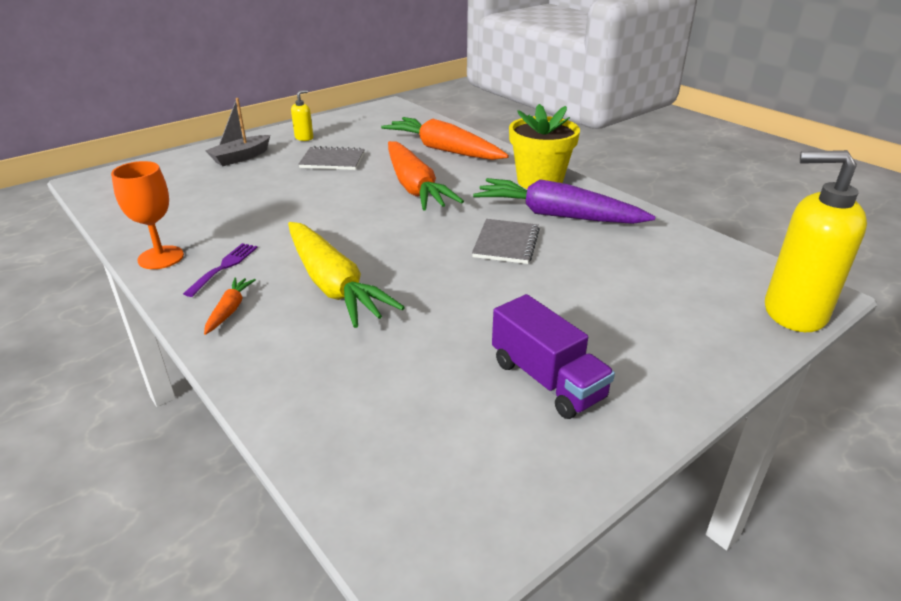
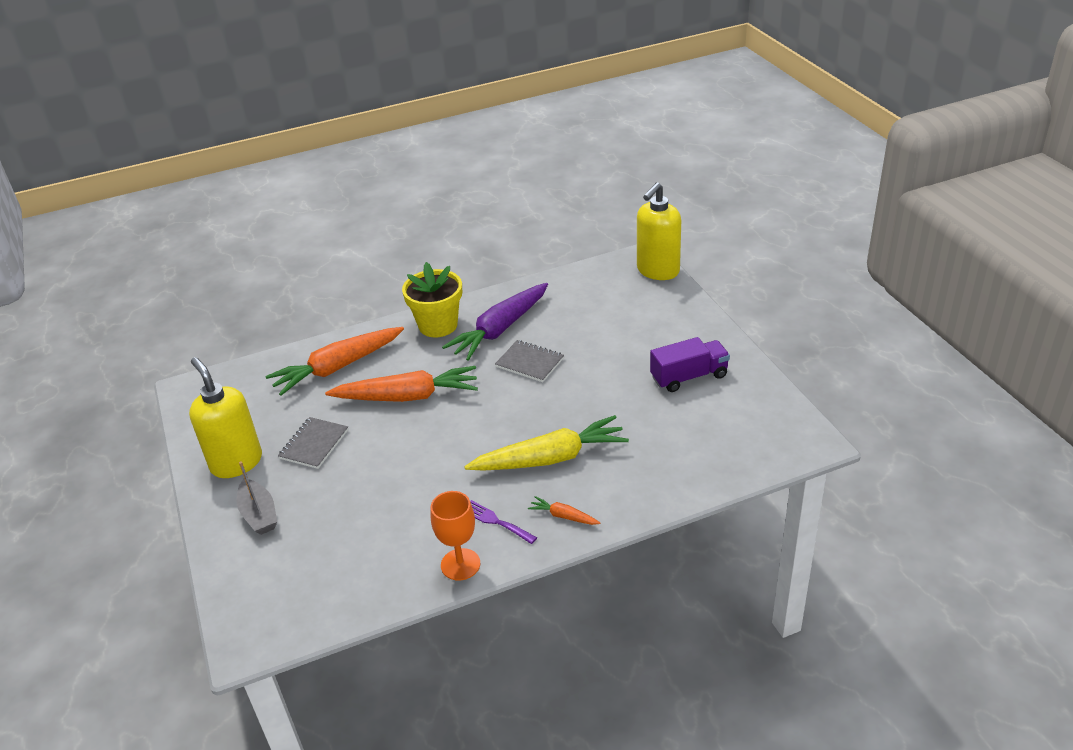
camera: 70 degrees left, 5 degrees up
yellow soap dispenser [291,90,314,141] -> yellow soap dispenser [189,357,262,478], size x2.28

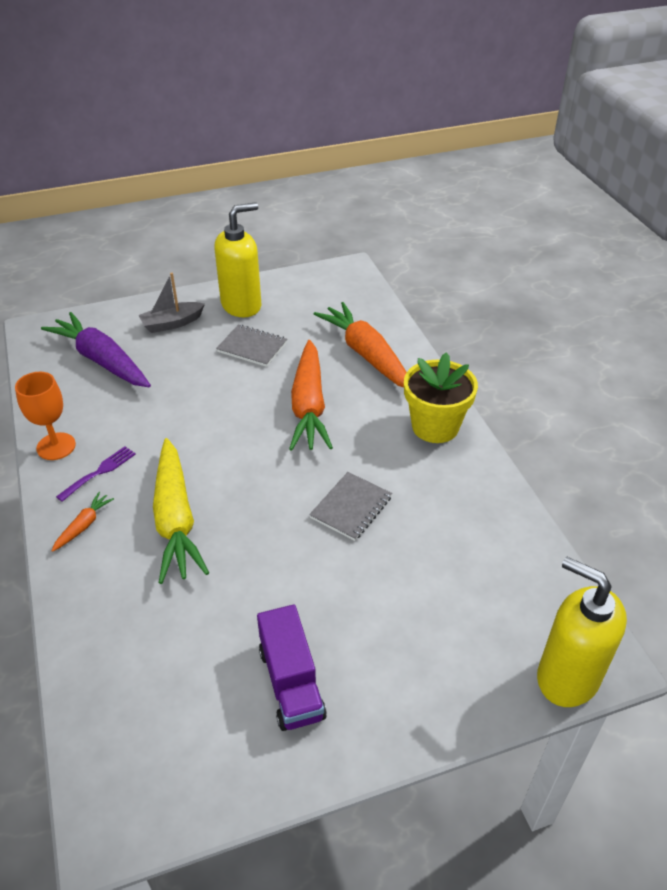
camera: 90 degrees right, 5 degrees up
purple carrot [442,283,548,361] -> purple carrot moved to [41,312,151,387]

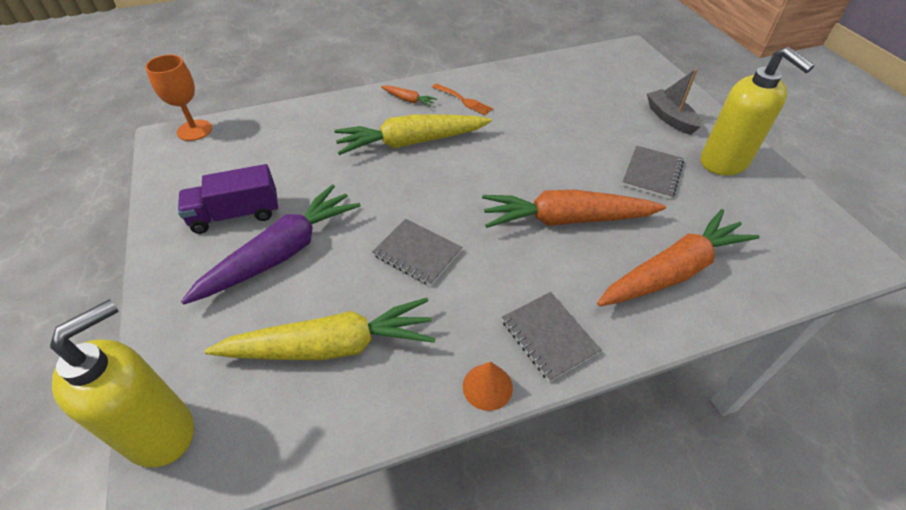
camera: 90 degrees right, 5 degrees up
orange goblet [15,372,76,460] -> orange goblet moved to [145,55,212,141]
purple carrot [41,312,151,387] -> purple carrot moved to [181,184,361,304]
purple fork [56,446,136,502] -> orange fork [432,83,493,115]
yellow flower pot [404,352,478,443] -> grey notebook [502,292,601,382]
none -> yellow carrot [205,298,435,360]
none -> orange cone [463,362,513,411]

